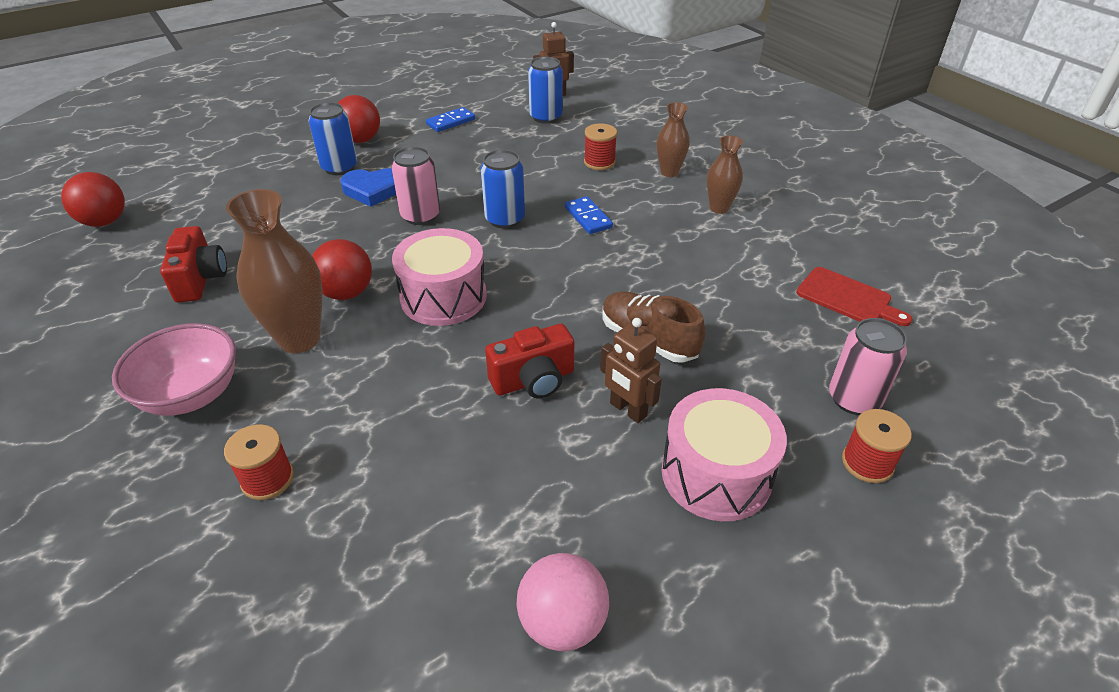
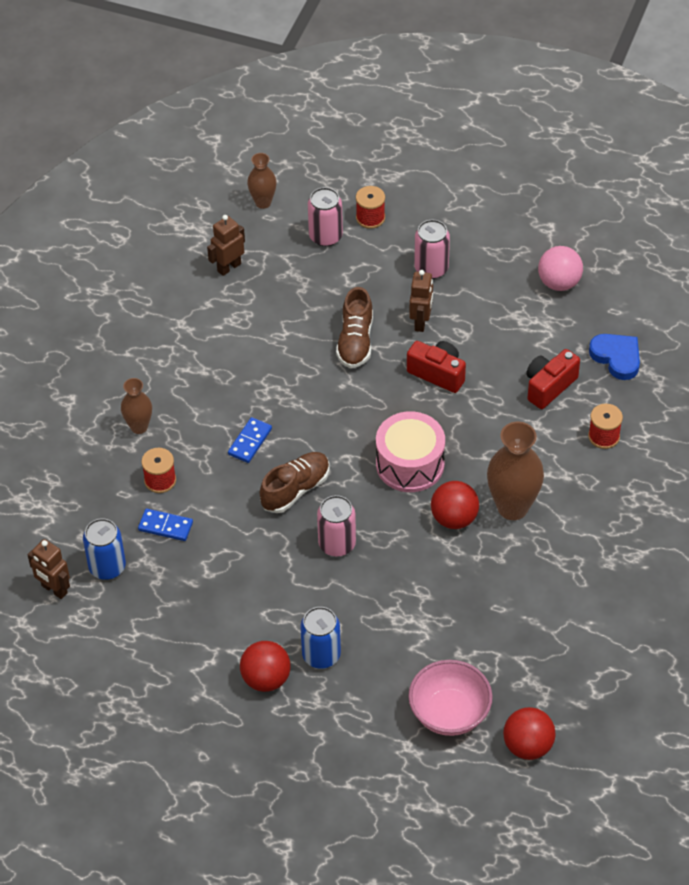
camera: 125 degrees left, 10 degrees up
pink bowl [112,323,236,416] -> pink bowl moved to [408,660,493,736]
red camera [160,226,227,302] -> red camera moved to [526,349,580,409]
blue heart [340,168,396,207] -> blue heart moved to [589,334,640,380]
blue domino [426,107,475,132] -> blue domino moved to [138,509,193,541]
blue can [481,150,525,229] -> brown shoe [260,452,330,513]
pink drum [662,388,787,521] -> pink can [414,220,450,279]
brown vase [707,135,743,214] -> brown vase moved to [247,153,277,209]
red cutting board [796,267,912,326] -> brown robot [207,215,245,276]

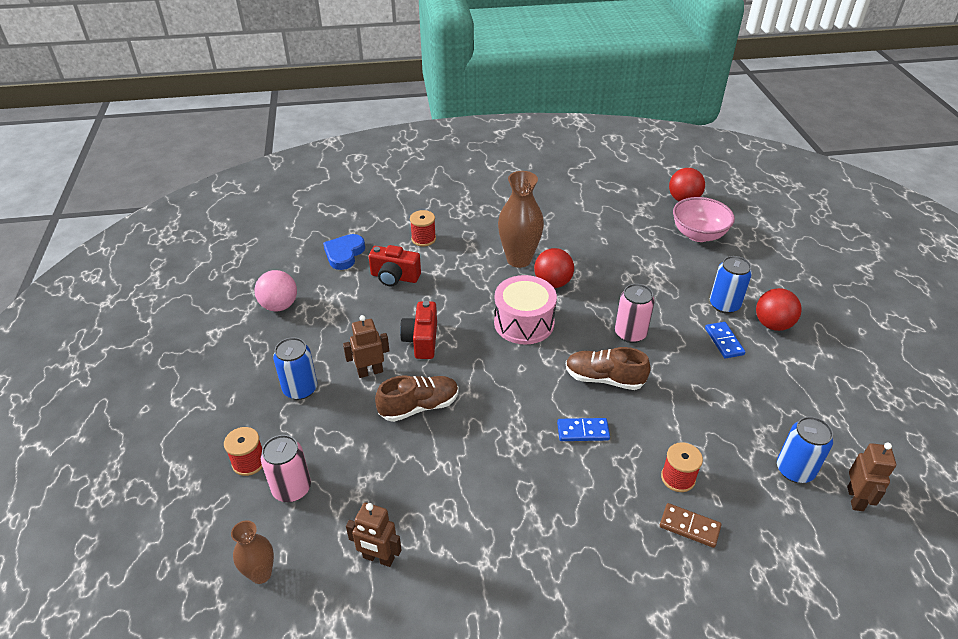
camera: 120 degrees left, 10 degrees down
brown vase [121,378,152,434] -> none
blue domino [138,509,193,541] -> blue domino moved to [705,322,745,359]
pink can [414,220,450,279] -> blue can [273,337,317,400]
none -> brown domino [660,503,721,548]

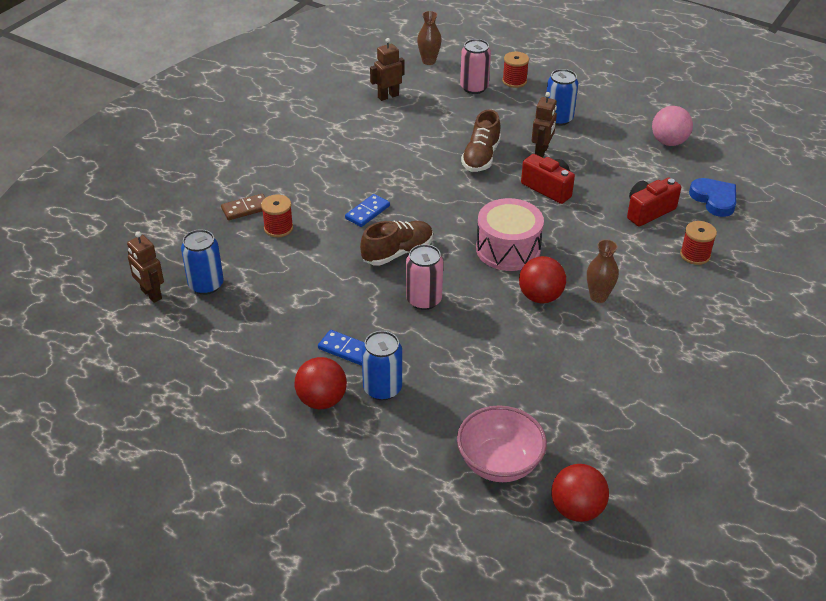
camera: 130 degrees right, 0 degrees up
brown vase [498,171,544,268] -> brown vase [587,239,619,303], size x0.58

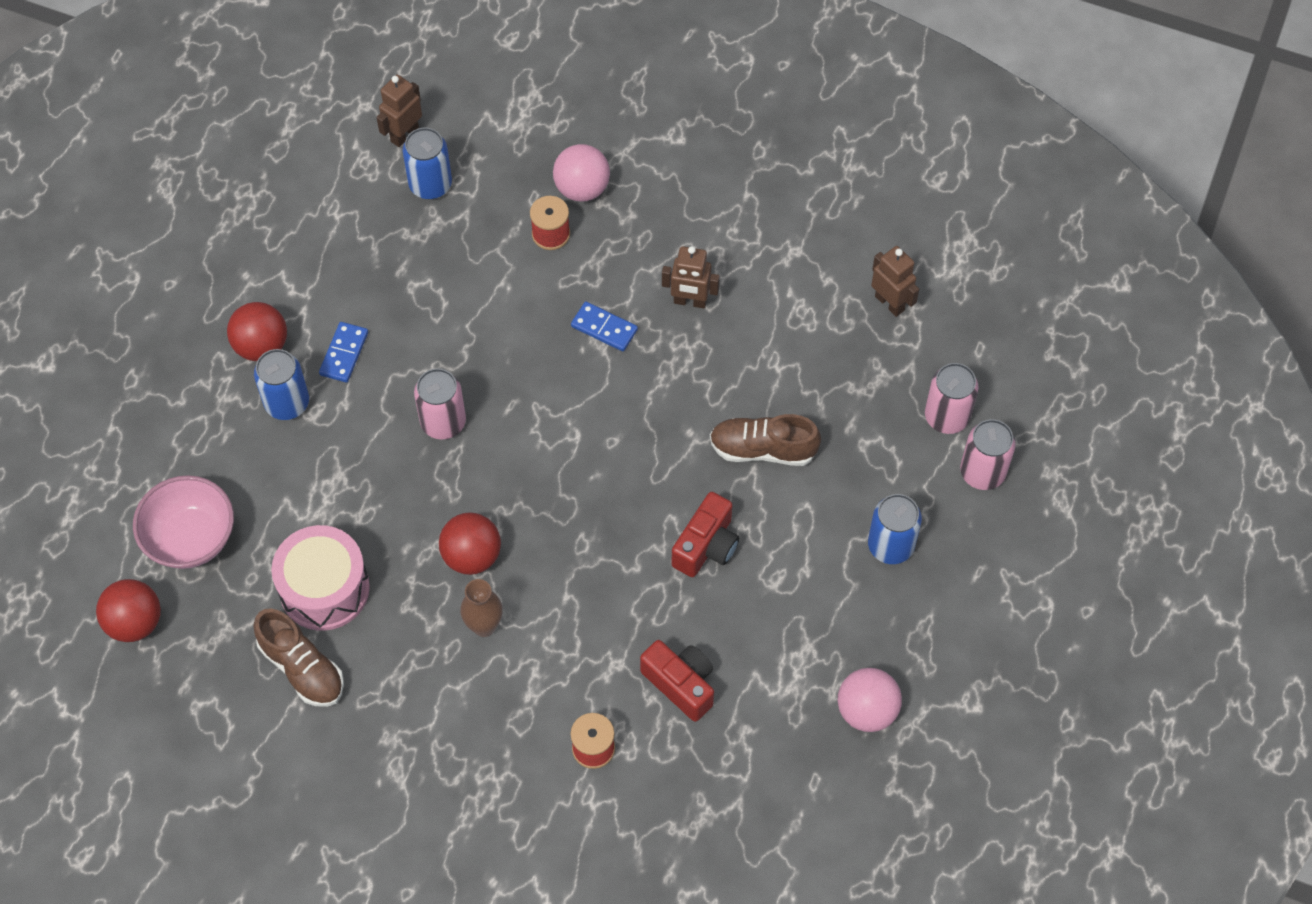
camera: 80 degrees right, 20 degrees up
brown domino [221,194,265,220] -> pink ball [553,144,610,202]
brown shoe [360,221,433,266] -> brown shoe moved to [254,608,344,707]
brown vase [417,11,442,65] -> none
pink drum [476,198,544,271] -> pink drum moved to [271,525,370,631]
red spool [502,52,529,88] -> pink can [960,419,1016,490]
brown robot [531,92,557,158] -> brown robot moved to [662,246,720,308]
blue heart [689,178,736,217] -> none

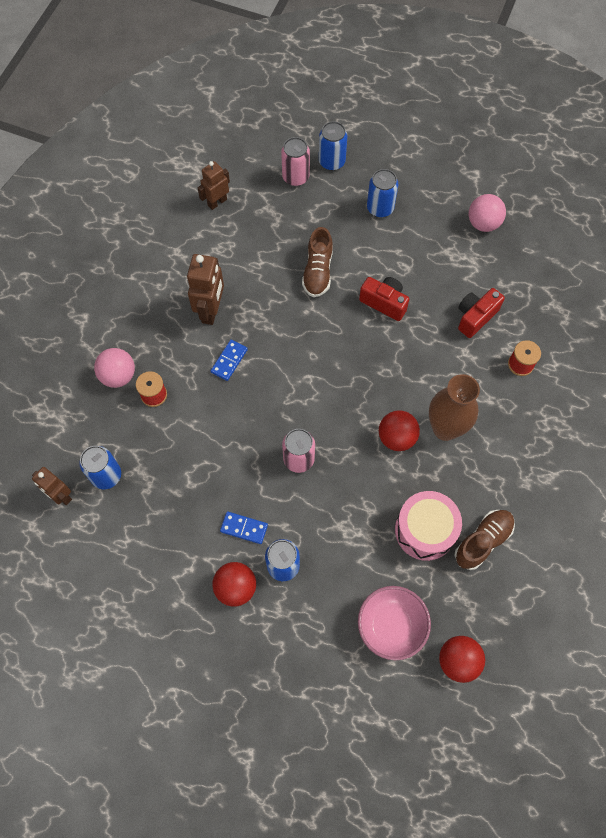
camera: 90 degrees left, 5 degrees up
brown vase [460,579,503,637] -> brown vase [429,374,480,441], size x1.74
brown robot [662,246,720,308] -> brown robot [187,254,224,325], size x1.51
pink can [960,419,1016,490] -> blue can [319,121,347,171]

